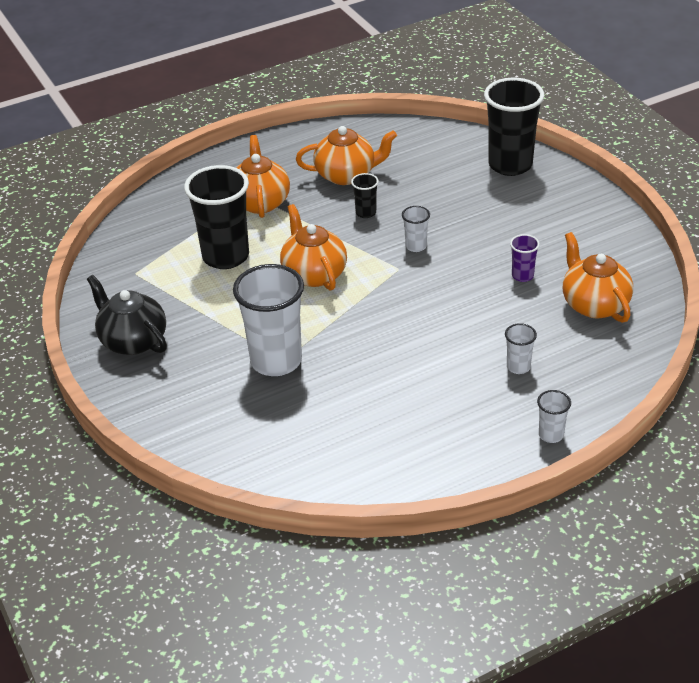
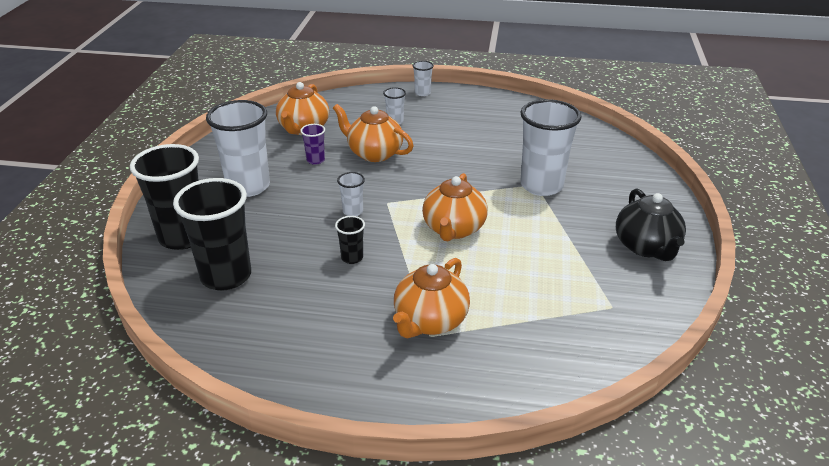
camera: 145 degrees left, 5 degrees down
black cup [184,165,249,269] -> black cup moved to [173,178,251,291]
orange teapot [296,126,397,185] -> orange teapot moved to [333,104,414,162]
none -> white cup [206,100,270,197]

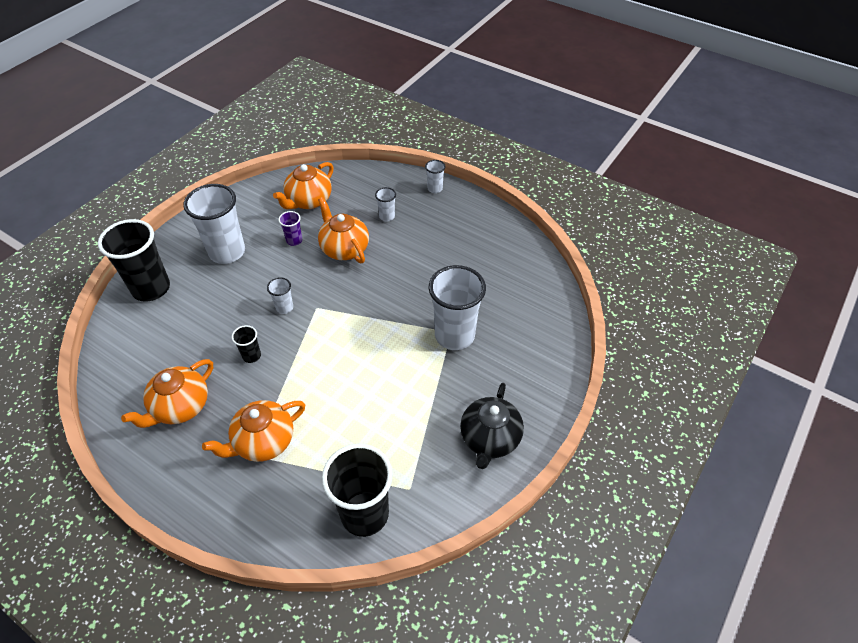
camera: 25 degrees right, 15 degrees up
black cup [173,178,251,291] -> black cup moved to [322,444,393,537]
orange teapot [422,173,488,241] -> orange teapot moved to [121,359,213,428]

